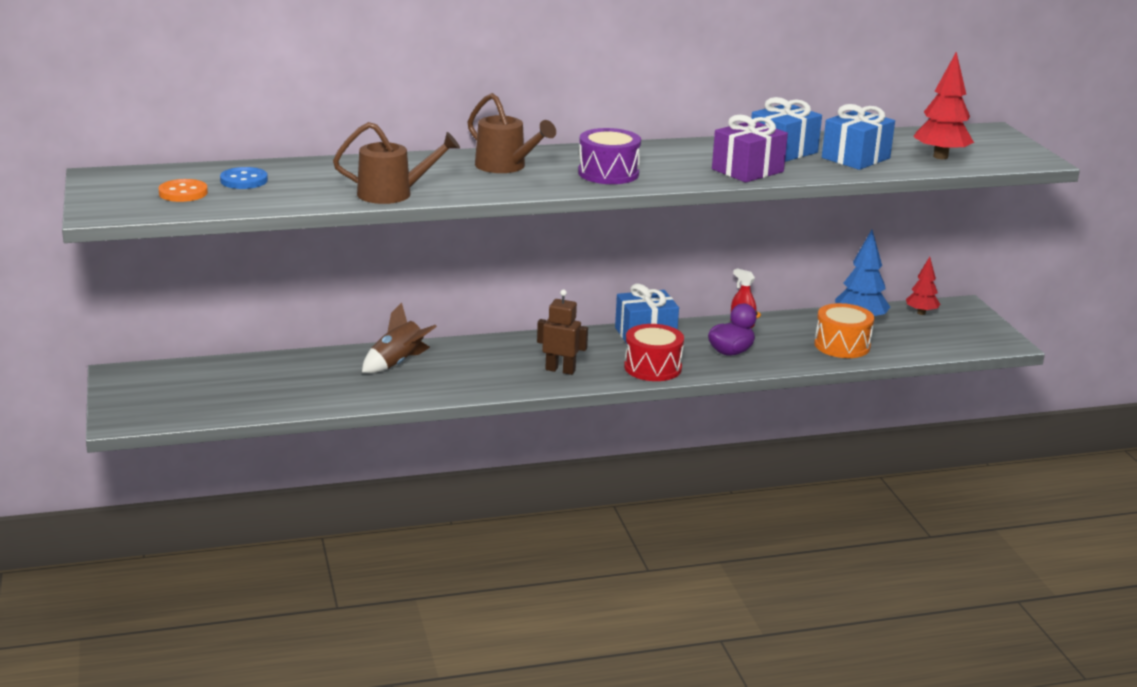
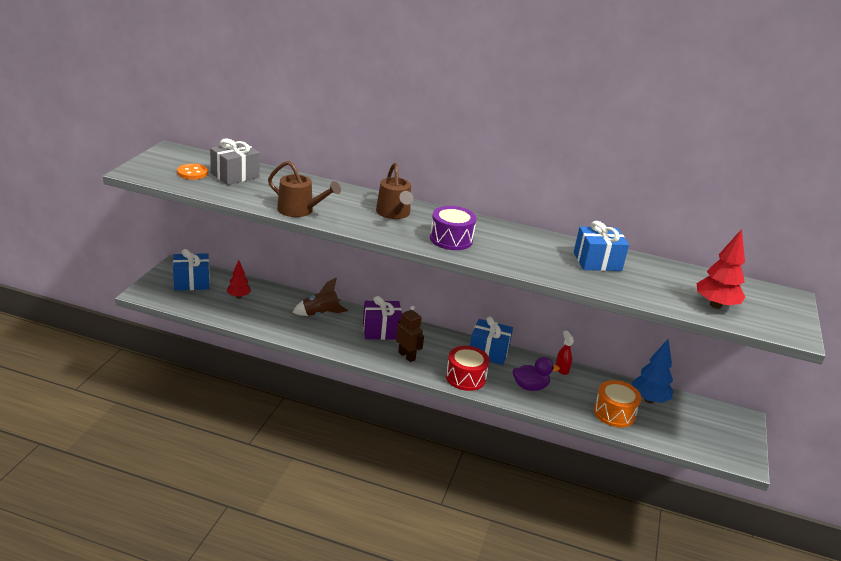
camera: 30 degrees right, 5 degrees up
blue button [220,167,268,189] -> grey gift [210,139,260,185]
purple gift [712,115,788,183] -> purple gift moved to [363,296,402,340]
blue gift [822,104,895,170] -> blue gift moved to [173,249,210,290]
red tree [906,257,940,315] -> red tree moved to [227,260,251,298]

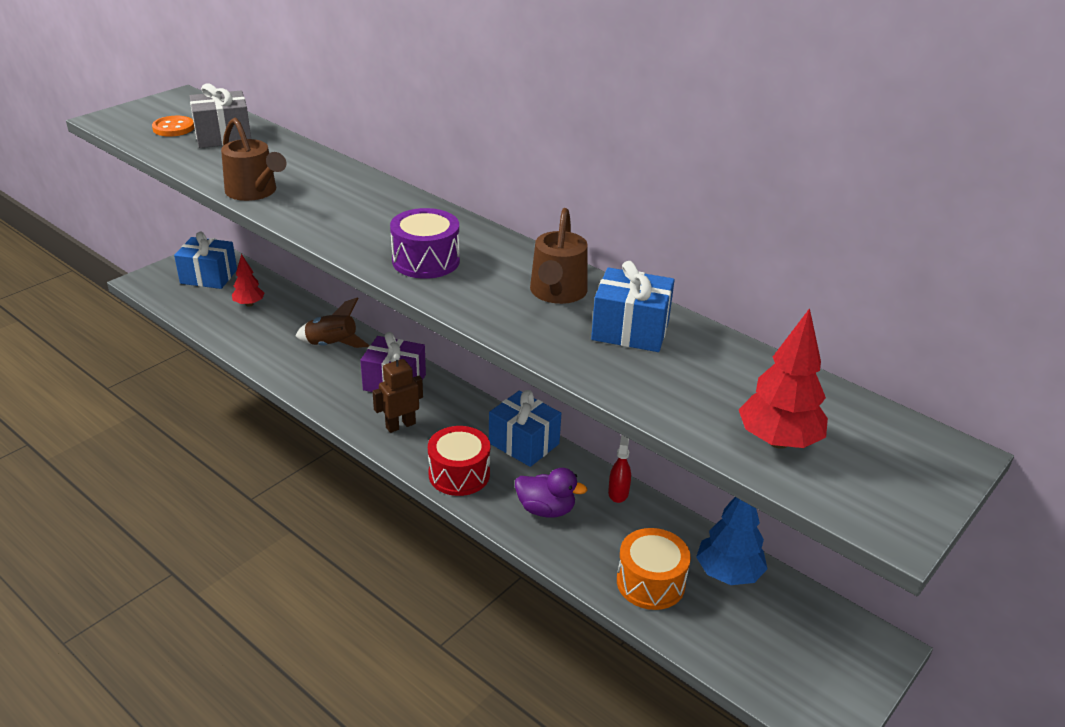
camera: 25 degrees right, 5 degrees up
brown watering can [376,163,413,219] -> brown watering can moved to [530,208,588,304]
brown robot [396,306,424,362] -> brown robot turned 105 degrees counterclockwise [372,353,423,433]

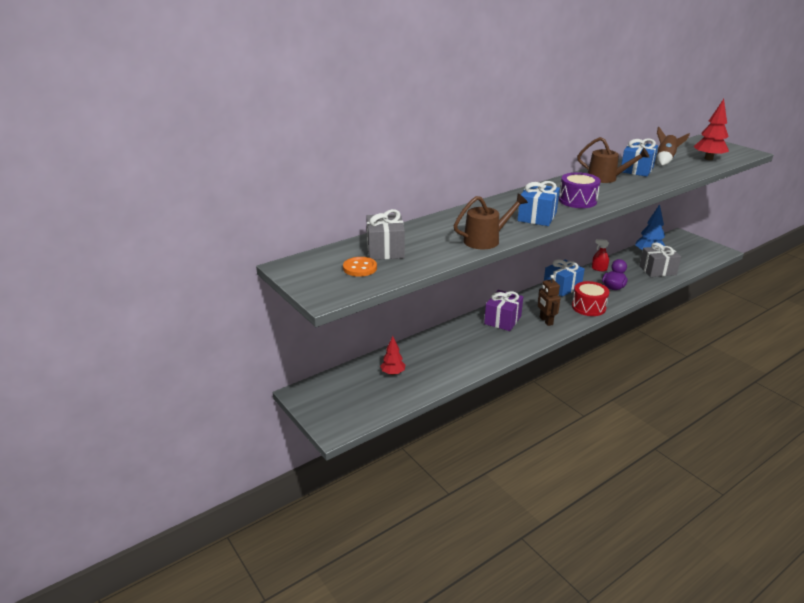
camera: 75 degrees left, 5 degrees down
blue gift [174,232,237,289] -> blue gift moved to [517,181,560,226]
brown rocket [296,297,370,348] -> brown rocket moved to [657,127,690,166]
orange drum [617,528,691,610] -> grey gift [639,242,681,277]

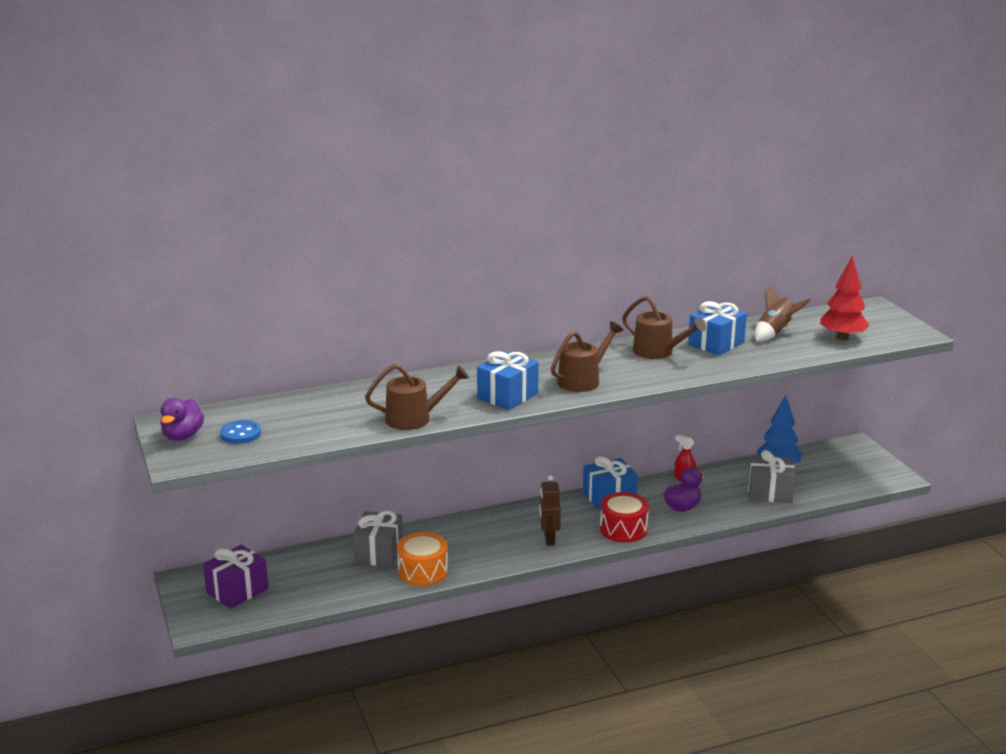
camera: 15 degrees right, 5 degrees down
orange button [343,257,377,277] -> blue button [220,420,261,444]
grey gift [366,209,405,260] -> grey gift moved to [353,511,403,567]
red tree [380,336,405,375] -> none
purple gift [484,290,523,331] -> purple gift moved to [203,545,268,609]
purple drum [559,172,601,208] -> brown watering can [551,321,623,392]
none -> purple duck [160,398,204,441]
none -> orange drum [397,532,448,586]

